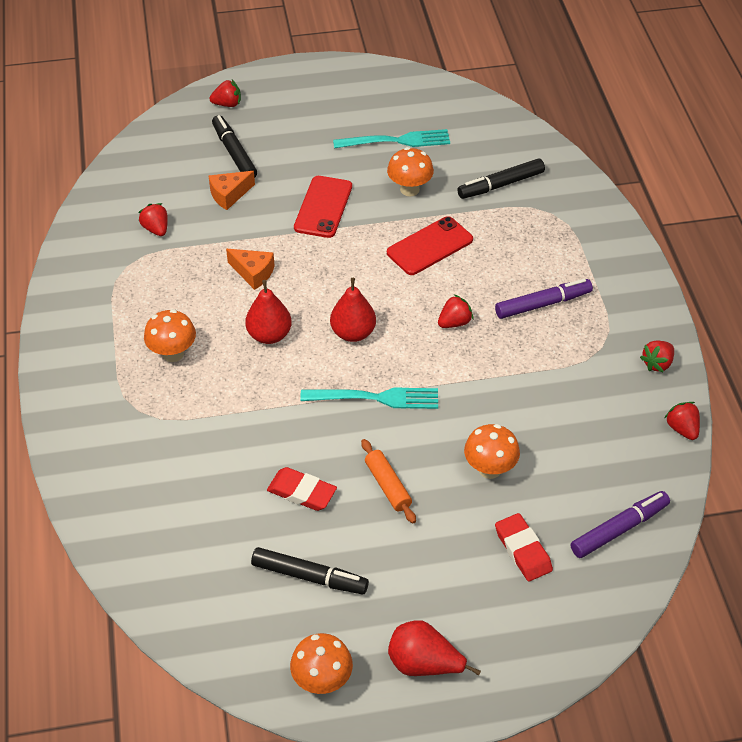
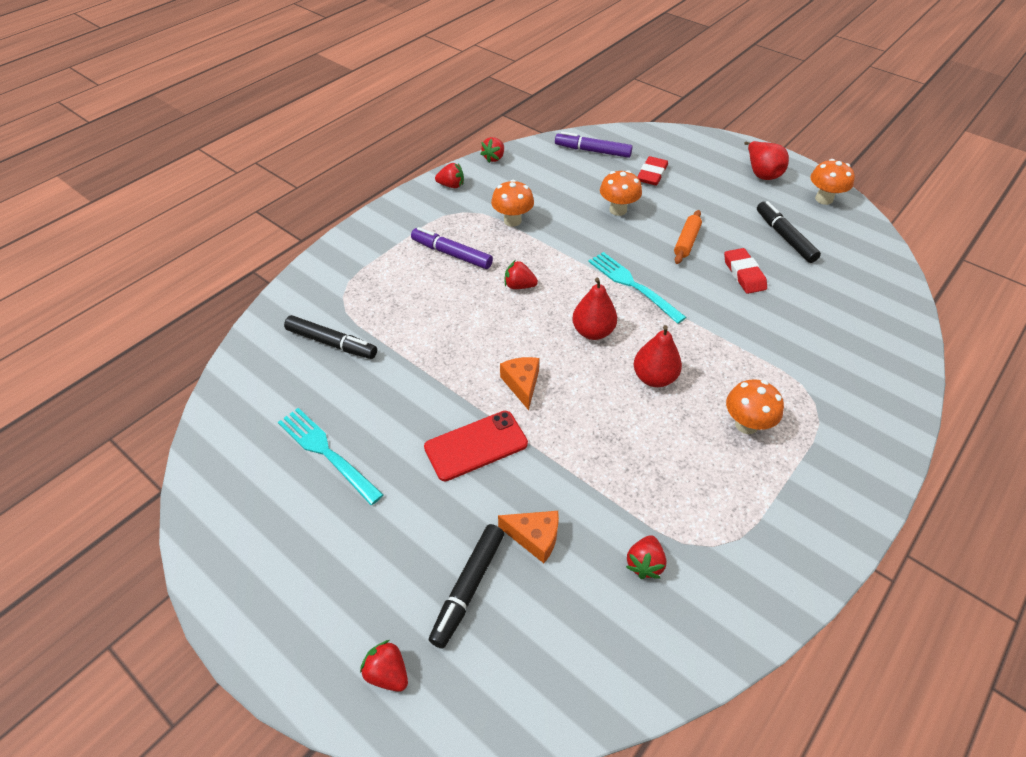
camera: 130 degrees left, 0 degrees up
orange cheese [226,249,275,290] -> orange cheese moved to [500,357,539,410]
orange mushroom [387,147,434,196] -> orange mushroom moved to [491,180,534,227]
red phone [387,216,473,275] -> none

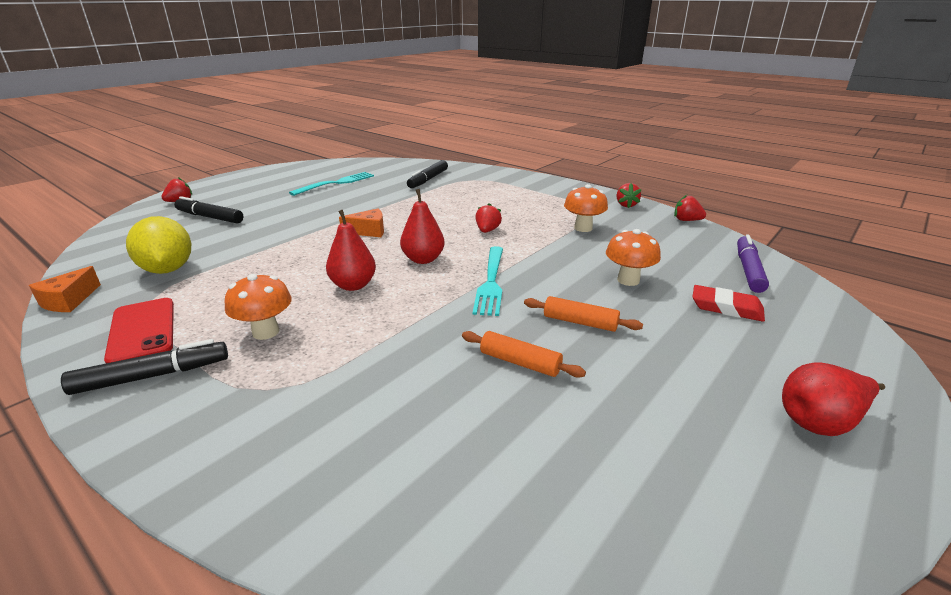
camera: 90 degrees right, 20 degrees down
purple marker [411,227,493,269] -> none
red phone [424,411,528,481] -> red phone moved to [104,298,174,363]
orange cheese [498,511,559,563] -> orange cheese moved to [29,266,101,312]
turquoise fork [588,252,687,324] -> turquoise fork turned 135 degrees clockwise [473,246,503,316]
red strawberry [626,535,667,579] -> yellow lemon [126,216,191,274]
red eraser [724,248,767,294] -> orange rolling pin [462,331,586,378]
black marker [757,201,821,263] -> black marker moved to [61,339,228,395]
orange mushroom [810,159,855,205] -> none

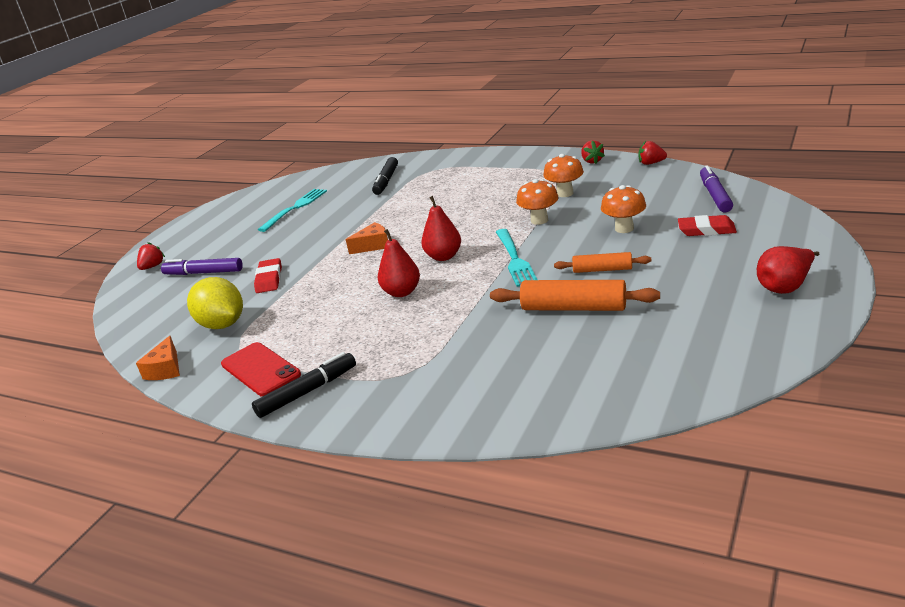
camera: 10 degrees left, 0 degrees up
black marker [174,196,243,223] -> purple marker [161,258,243,275]
orange mushroom [225,274,292,340] -> orange mushroom moved to [516,179,559,225]
orange rolling pin [462,331,586,378] -> orange rolling pin [490,280,660,311], size x1.65
red strawberry [475,203,502,233] -> none
none -> red eraser [254,258,282,293]

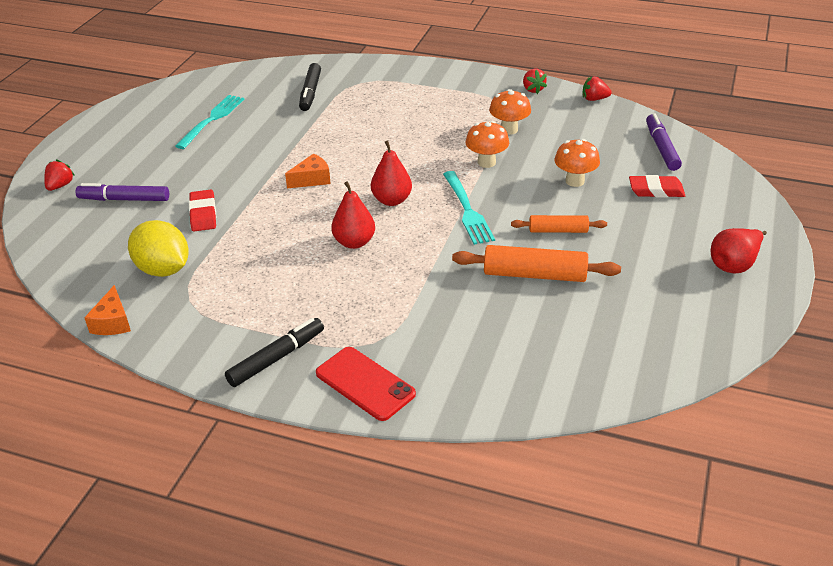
camera: 10 degrees left, 10 degrees up
red phone [221,342,301,397] -> red phone moved to [316,347,416,421]

